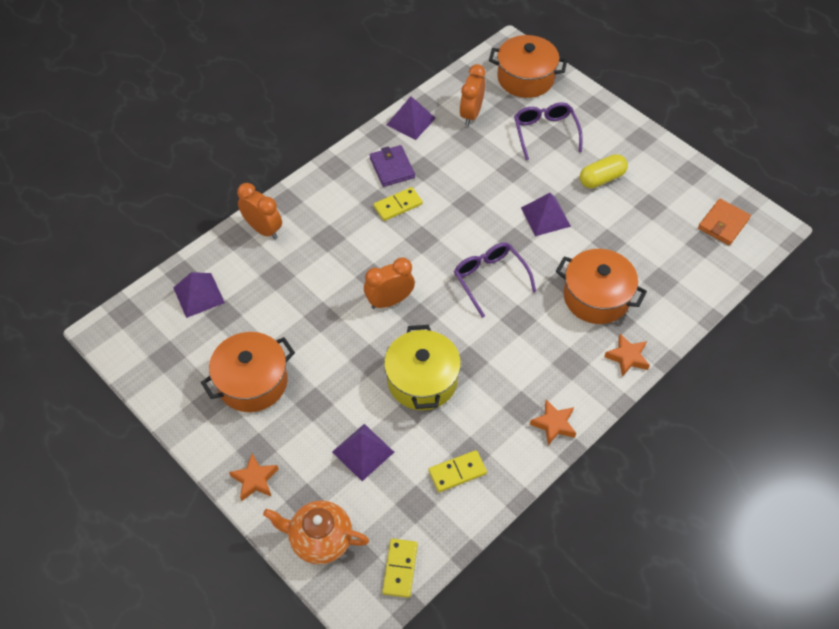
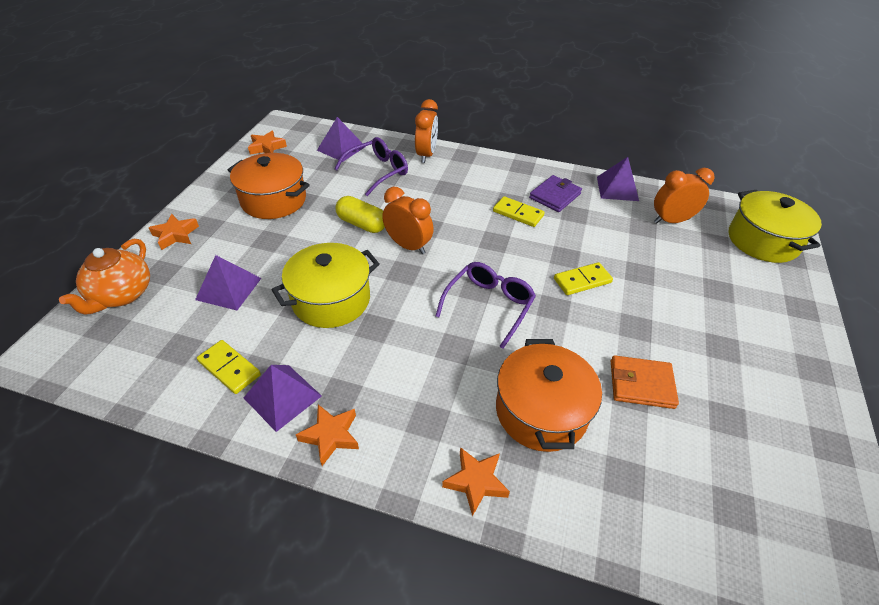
camera: 60 degrees right, 10 degrees down
orange teapot [263,500,369,565] -> orange teapot turned 150 degrees counterclockwise [59,239,150,314]
yellow domino [382,539,418,598] -> yellow domino moved to [554,262,613,295]
orange pot [489,35,567,98] -> yellow pot [729,190,822,263]
purple glasses [514,102,583,160] -> purple glasses moved to [334,137,408,196]
purple pyramid [521,193,571,236] -> purple pyramid moved to [244,365,322,432]
yellow capsule [580,154,628,188] -> yellow capsule moved to [335,196,385,233]
orange wallet [698,199,751,245] -> orange wallet moved to [611,355,679,409]
none -> orange star [248,131,287,155]

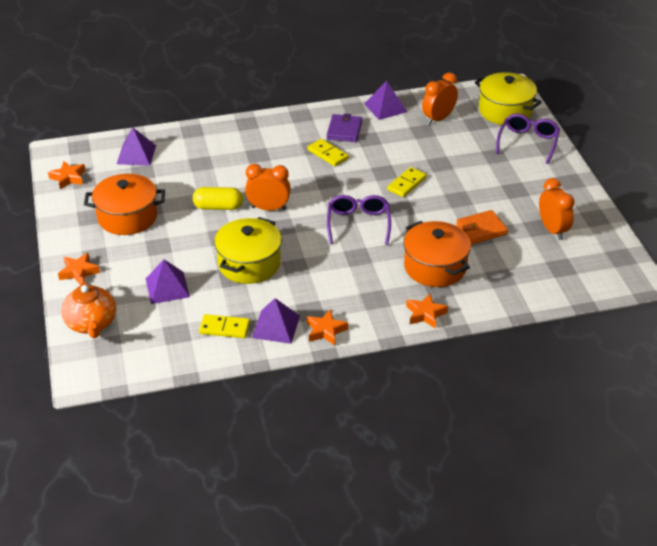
camera: 30 degrees left, 5 degrees down
purple glasses [334,137,408,196] -> purple glasses moved to [496,114,560,164]
orange clock [415,99,438,163] -> orange clock moved to [539,178,575,240]
yellow domino [493,196,545,227] -> yellow domino turned 45 degrees clockwise [308,139,349,166]

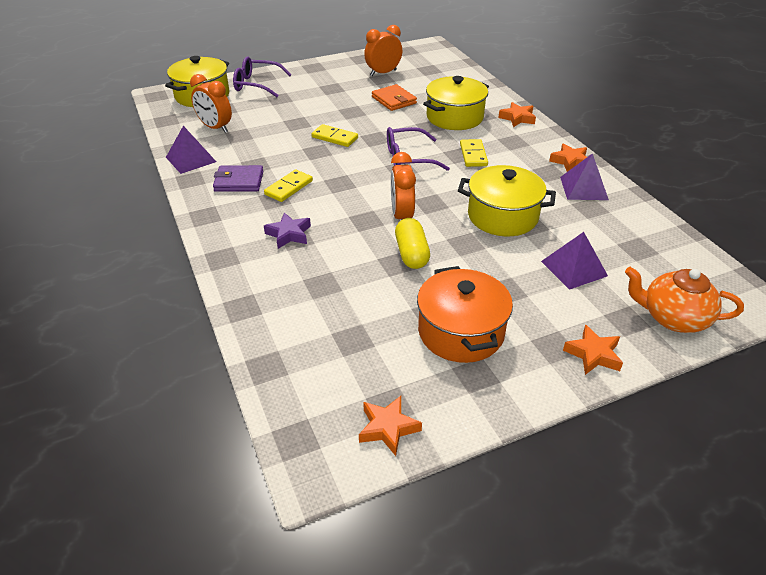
camera: 100 degrees left, 0 degrees up
orange teapot [61,277,116,338] -> orange teapot turned 135 degrees counterclockwise [625,267,744,333]
purple pyramid [117,127,156,166] -> none
yellow domino [199,314,250,338] -> yellow domino moved to [460,139,488,167]
orange pot [403,221,471,287] -> yellow pot [423,76,489,130]
none -> purple star [264,212,311,249]

